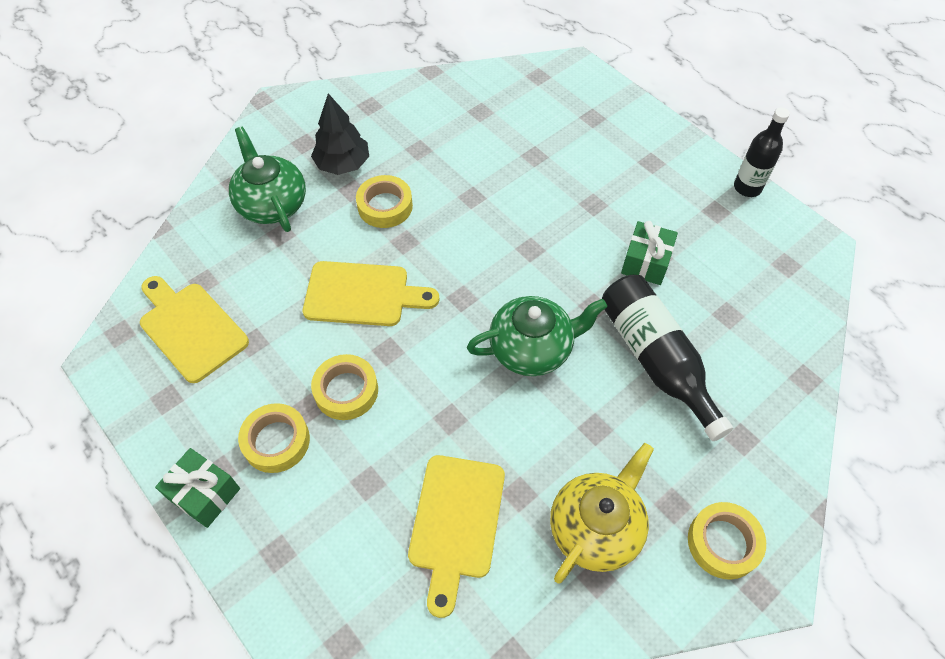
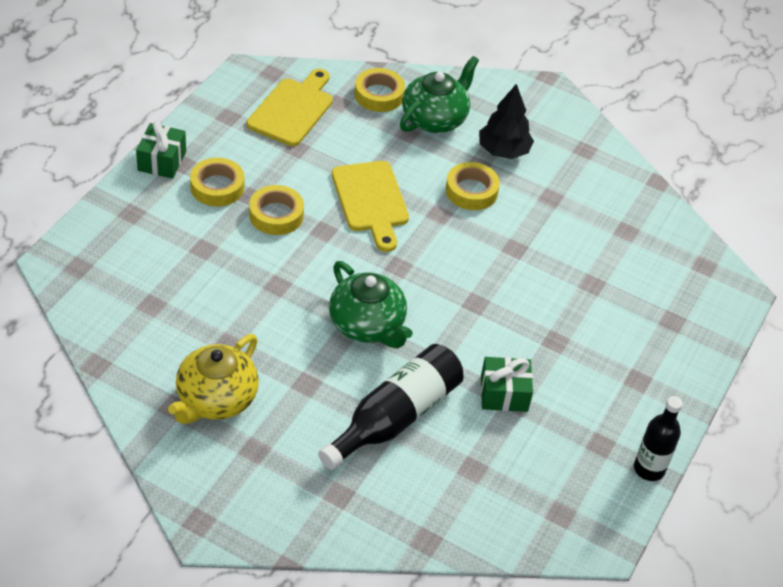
camera: 65 degrees right, 10 degrees down
yellow cutting board [408,455,505,618] -> none
yellow teapot [550,443,654,583] -> yellow teapot turned 105 degrees clockwise [168,334,259,424]
yellow tape [688,502,766,580] -> yellow tape moved to [354,68,405,112]

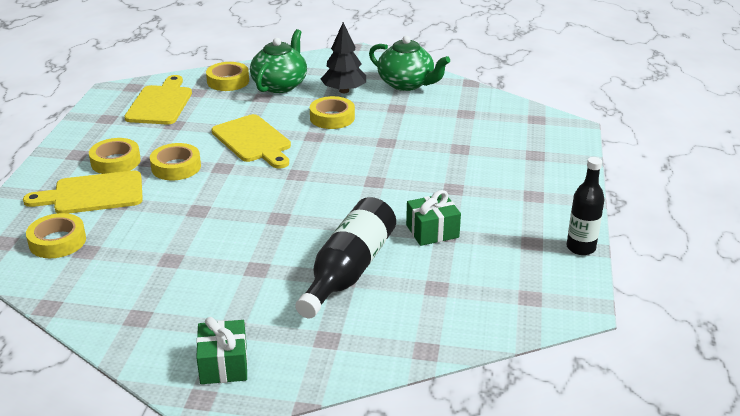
camera: 15 degrees left, 15 degrees down
green gift [136,121,186,179] -> green gift moved to [196,317,248,384]
yellow teapot [168,334,259,424] -> none
green teapot [329,261,412,348] -> green teapot moved to [369,36,450,91]
none -> yellow cutting board [23,170,143,214]
none -> yellow tape [26,213,86,258]

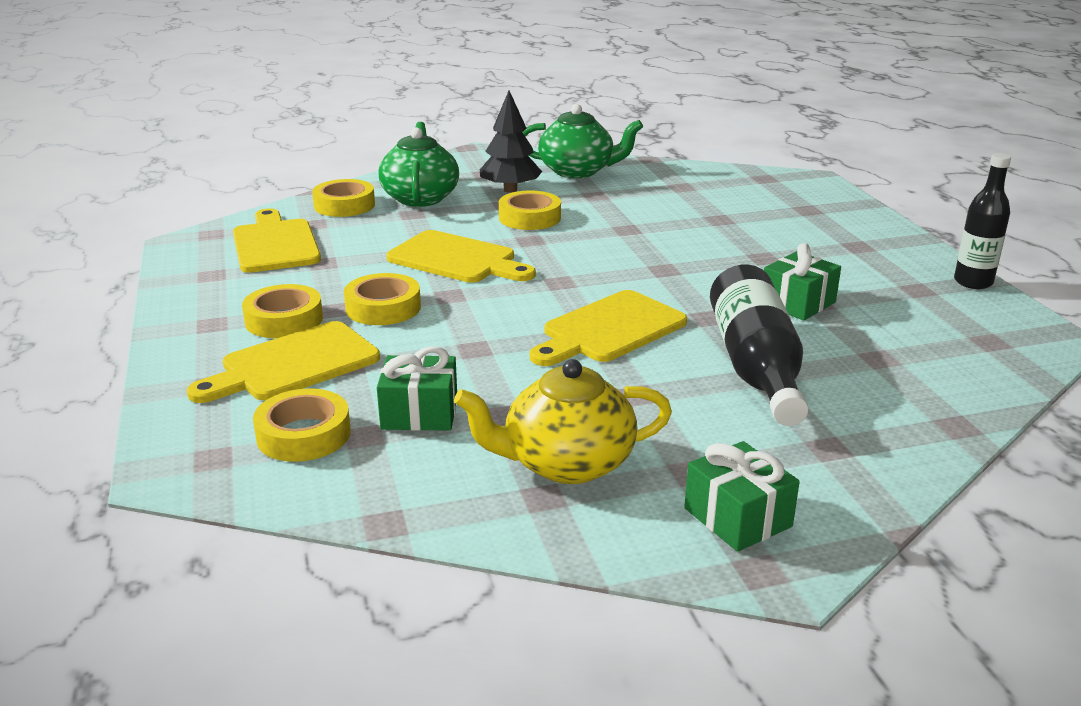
camera: 25 degrees left, 5 degrees down
none -> green gift [377,346,457,431]
none -> yellow teapot [454,359,672,484]
none -> yellow cutting board [530,290,687,366]

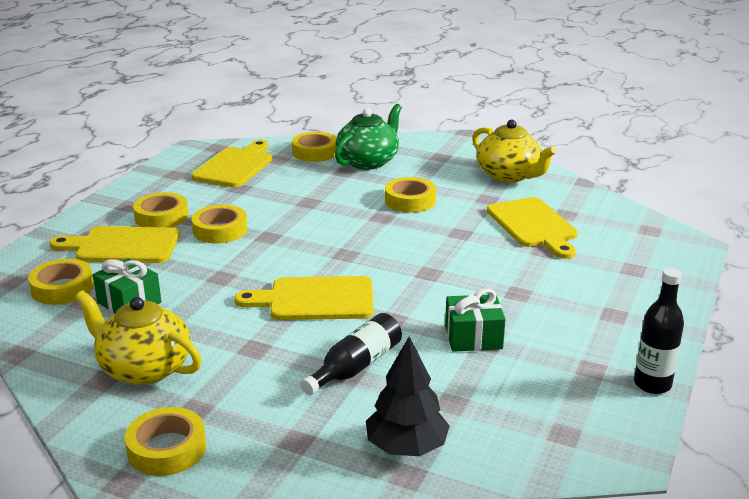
camera: 40 degrees right, 0 degrees up
yellow cutting board [387,230,536,283] -> yellow cutting board moved to [487,197,578,259]
black tree [480,91,542,193] -> black tree moved to [366,337,450,456]
green teapot [523,104,643,178] -> yellow teapot [472,120,557,183]
green gift [684,441,800,552] -> yellow tape [125,407,206,476]
black bottle [710,265,809,426] -> black bottle [301,313,402,395], size x0.65

